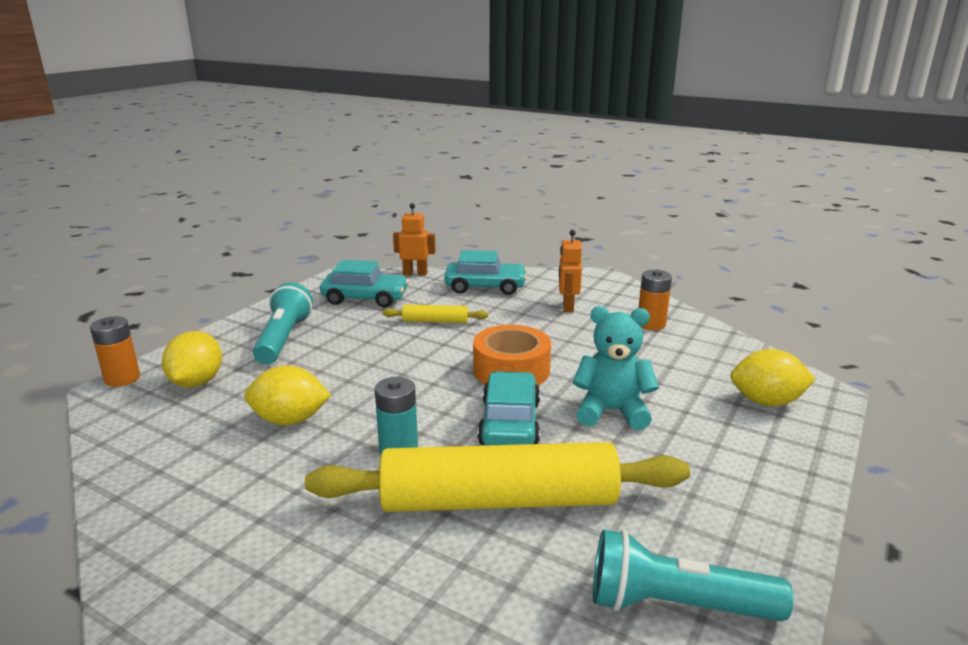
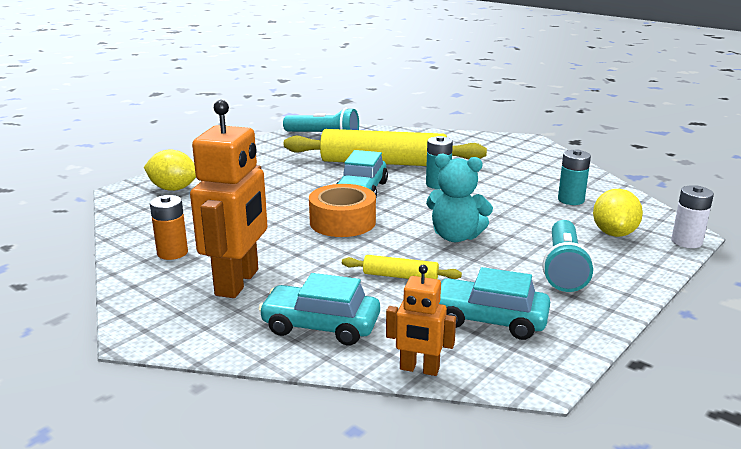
camera: 170 degrees left, 0 degrees up
orange battery [90,316,140,387] -> white battery [671,185,714,248]
yellow lemon [244,365,331,425] -> none
orange robot [559,230,582,312] -> orange robot [190,100,267,298], size x1.91
turquoise teddy bear [573,306,659,430] -> turquoise teddy bear moved to [426,153,493,242]
none -> turquoise battery [558,149,591,205]

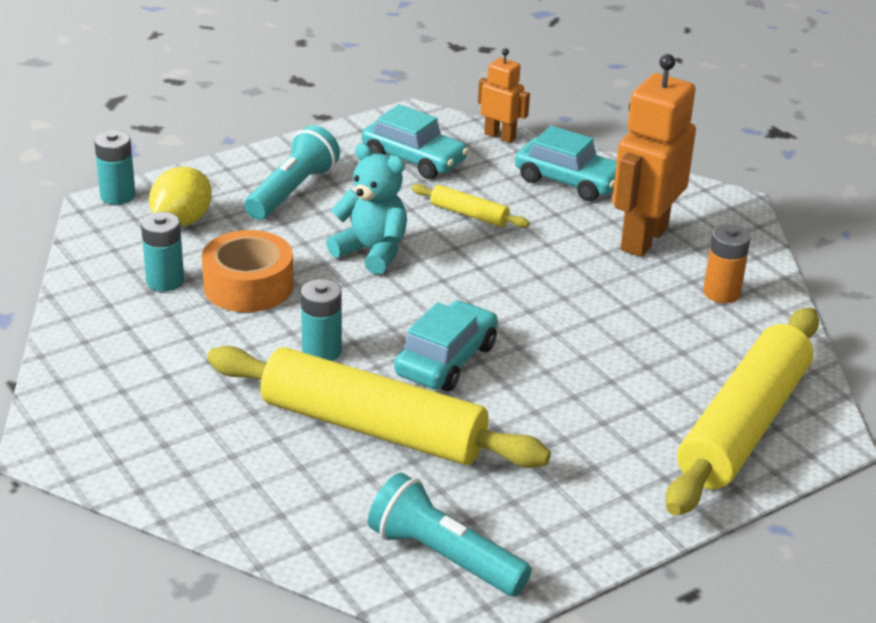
camera: 165 degrees left, 10 degrees up
yellow lemon [144,149,196,191] -> yellow rolling pin [666,307,819,516]
orange tape [309,184,376,237] -> orange tape moved to [202,230,294,312]
white battery [671,185,714,248] -> turquoise battery [94,130,136,205]

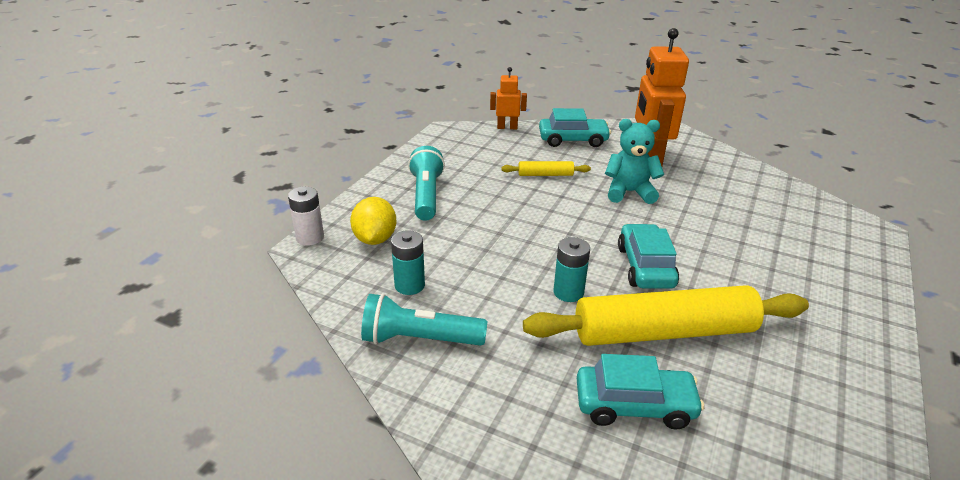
camera: 30 degrees left, 0 degrees up
turquoise battery [94,130,136,205] -> white battery [288,186,324,246]
orange tape [202,230,294,312] -> none
turquoise teddy bear [326,143,407,275] -> turquoise teddy bear moved to [605,119,664,204]
turquoise car [362,104,469,179] -> turquoise car moved to [577,354,704,430]
turquoise flashlight [368,473,532,596] -> turquoise flashlight moved to [361,293,487,346]
yellow rolling pin [666,307,819,516] -> none
orange battery [703,224,751,303] -> none

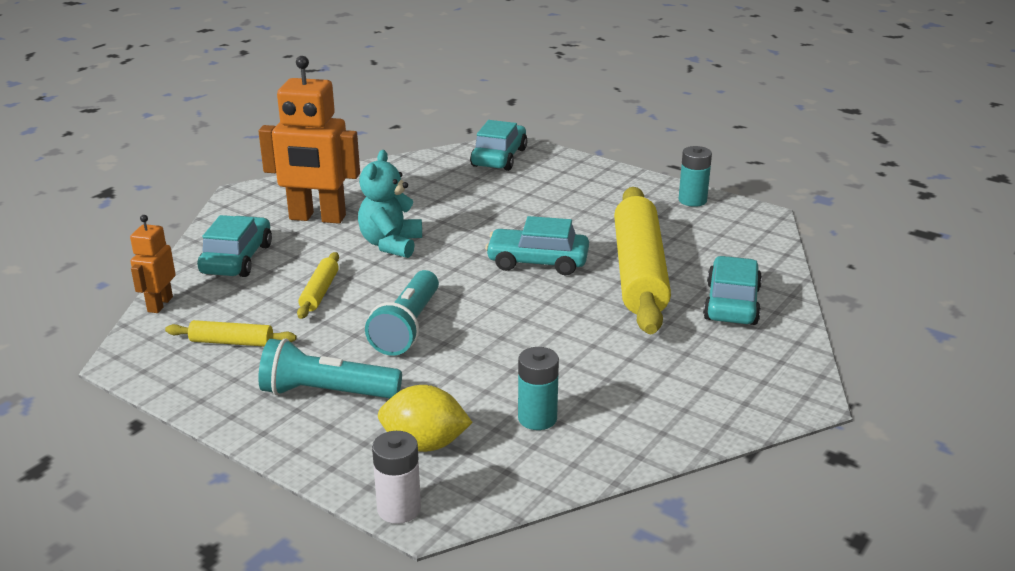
camera: 80 degrees left, 5 degrees down
turquoise flashlight [361,293,487,346] -> turquoise flashlight moved to [365,270,439,356]
turquoise battery [553,237,590,302] -> turquoise battery moved to [679,146,712,207]
none -> yellow rolling pin [165,320,296,347]
none -> turquoise car [470,120,527,171]

